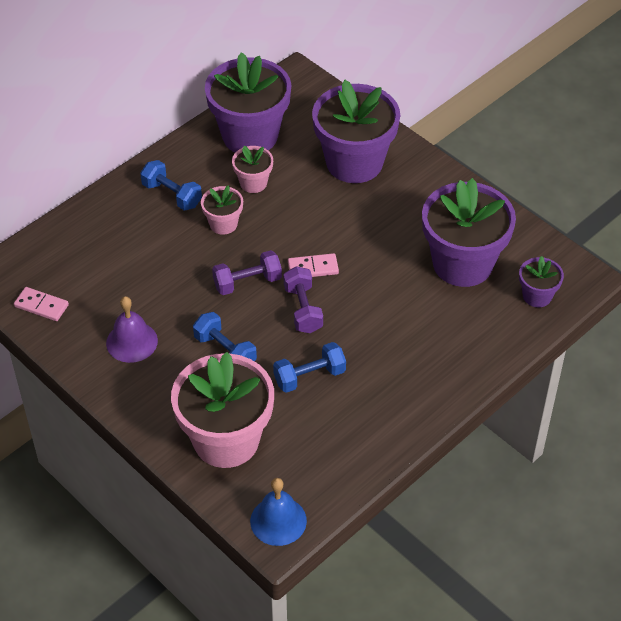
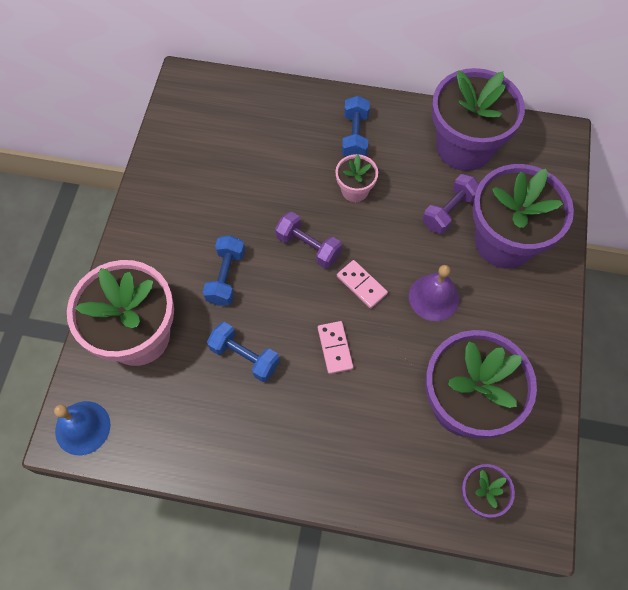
camera: 55 degrees right, 15 degrees up
pink domino [14,287,69,321] -> pink domino moved to [318,321,353,374]
purple bell [106,296,158,363] -> purple bell moved to [409,265,459,321]
pink flower pot [232,146,273,193] -> none
purple dumbbell [284,266,323,333] -> purple dumbbell moved to [423,174,479,234]

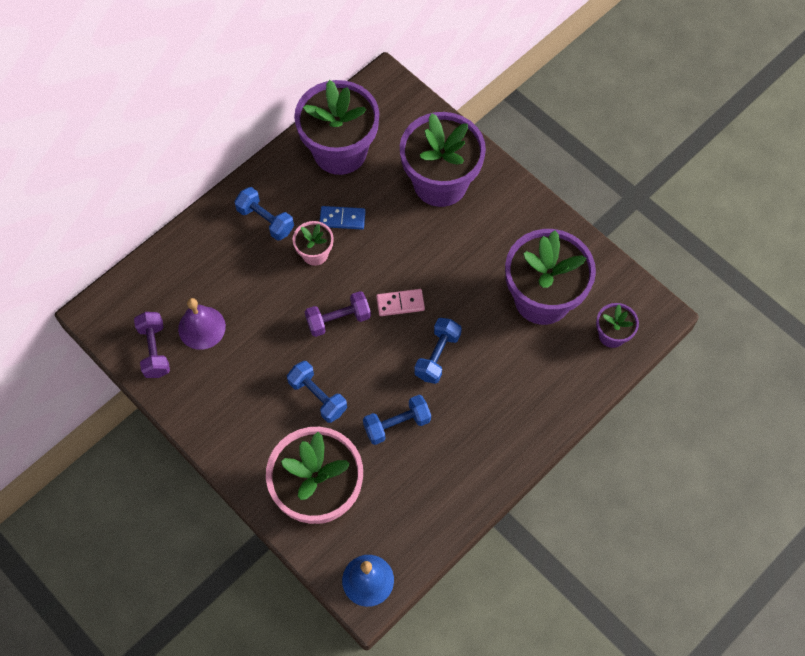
camera: 55 degrees left, 0 degrees up
pink domino [318,321,353,374] -> blue dumbbell [414,318,462,384]
purple bell [409,265,459,321] -> purple bell moved to [178,298,226,350]
purple dumbbell [423,174,479,234] -> purple dumbbell moved to [134,312,170,378]
none -> blue domino [320,206,366,229]

